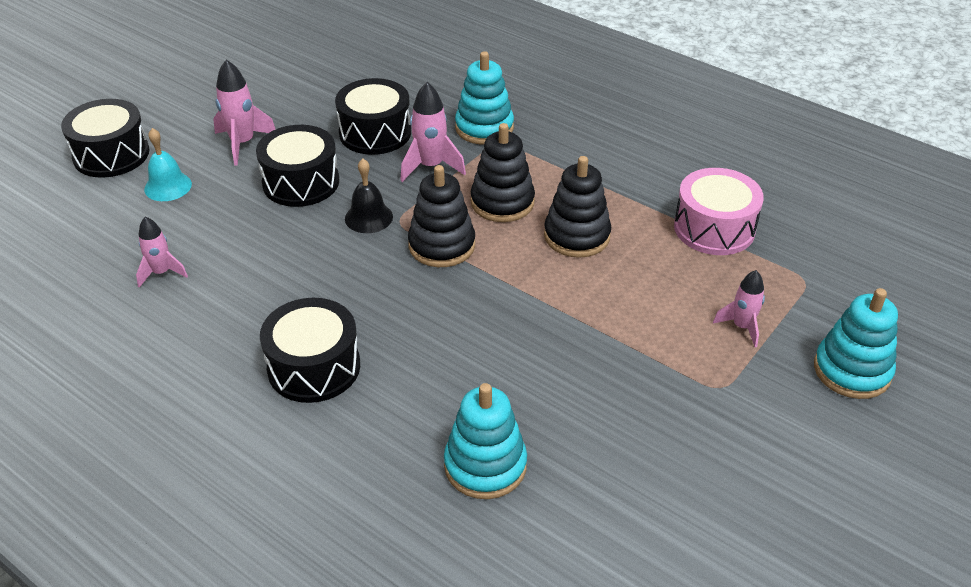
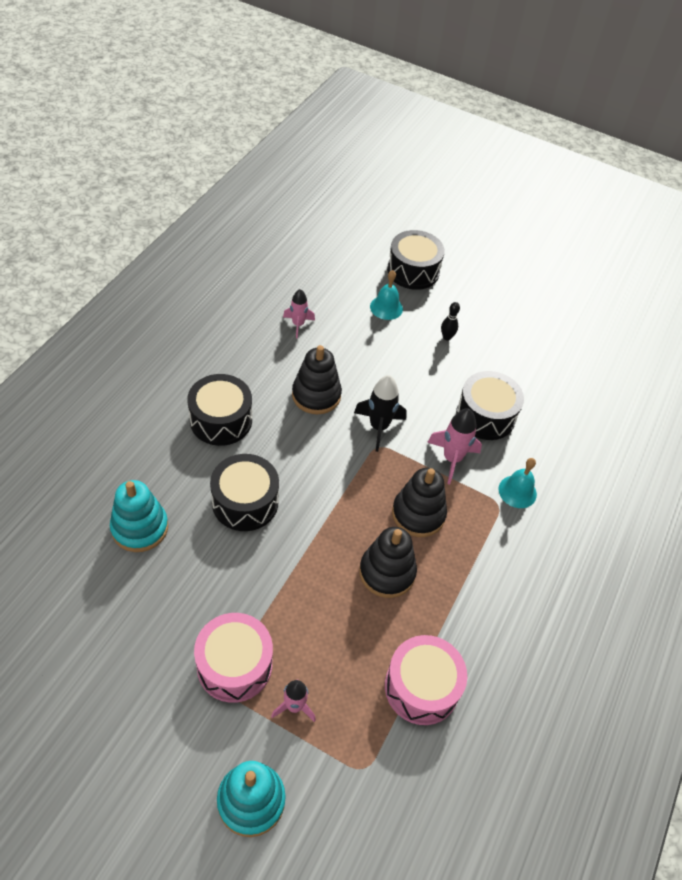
camera: 75 degrees right, 10 degrees up
pink rocket [213,59,276,165] -> black bowling pin [441,302,460,341]
black drum [256,125,339,207] -> black drum moved to [210,454,279,531]
black bell [345,159,393,233] -> black rocket [354,375,407,452]
black stacking toy [408,165,475,267] -> black stacking toy moved to [292,345,342,414]
turquoise stacking toy [455,51,514,145] -> turquoise bell [499,458,537,508]
none -> pink drum [194,613,273,703]

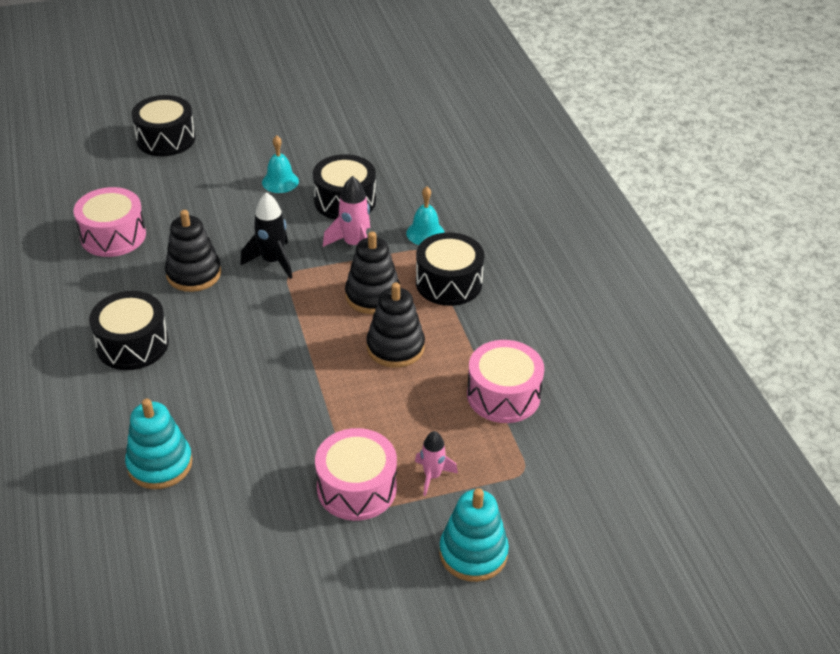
camera: 40 degrees left, 10 degrees down
black drum [210,454,279,531] -> black drum moved to [416,232,484,306]
pink rocket [283,289,315,338] -> pink drum [74,187,146,257]
turquoise bell [370,270,403,320] -> turquoise bell moved to [262,135,299,193]
black bowling pin [441,302,460,341] -> none

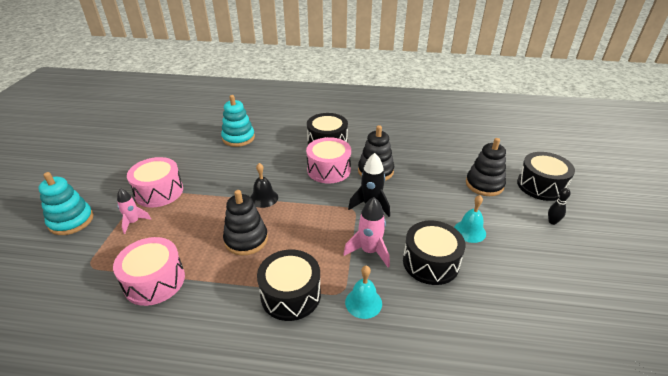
camera: 115 degrees right, 5 degrees down
pink drum [74,187,146,257] -> pink drum moved to [306,137,351,184]
black stacking toy [345,232,401,314] -> black stacking toy moved to [466,138,506,196]
none -> black bell [250,163,278,208]
none -> black bowling pin [548,188,571,225]

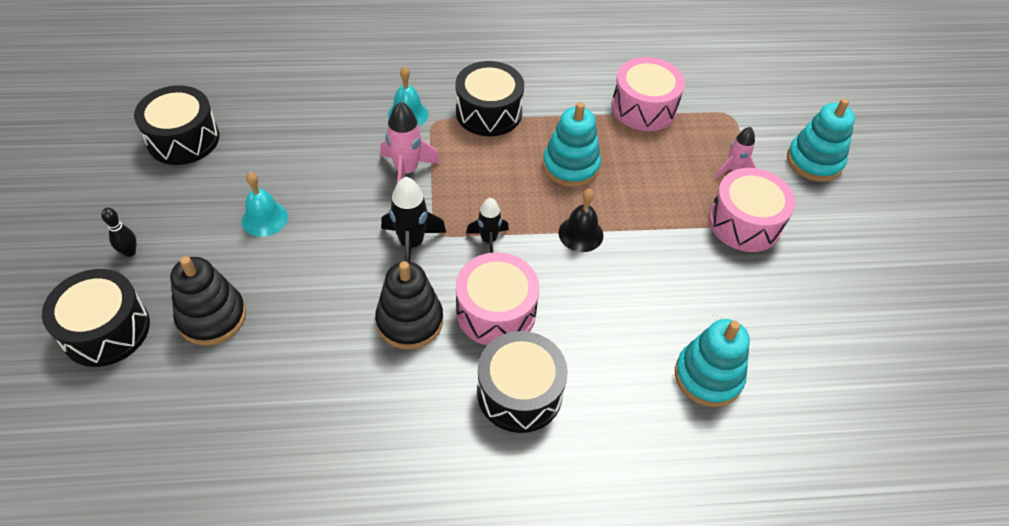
camera: 165 degrees right, 15 degrees up
black stacking toy [223,190,268,256] -> turquoise stacking toy [543,102,601,187]
black drum [403,221,465,285] -> black drum moved to [134,85,219,165]
none -> black rocket [466,198,509,253]

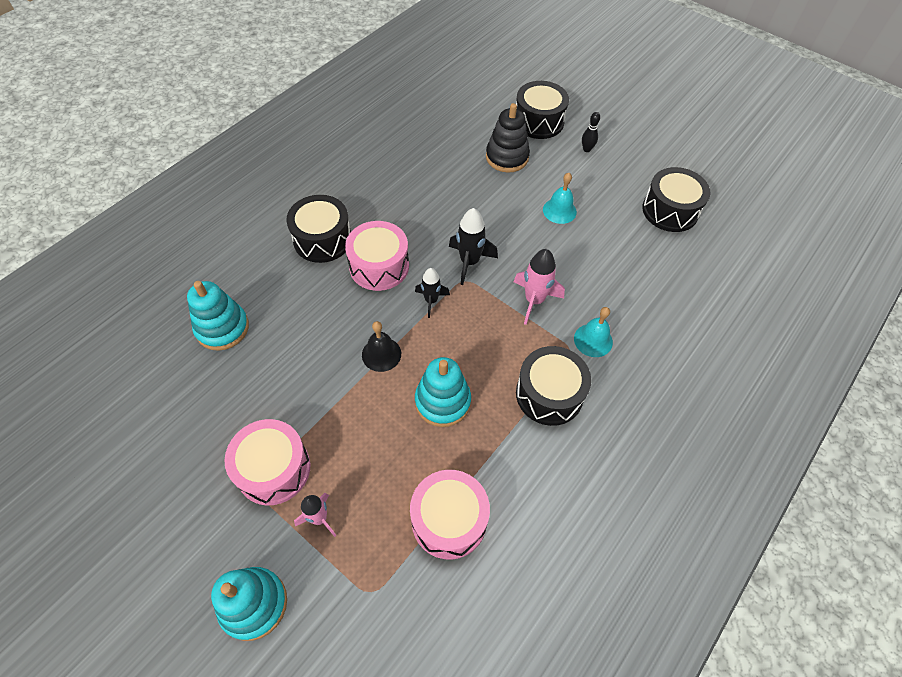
camera: 135 degrees right, 5 degrees up
black stacking toy [375,261,443,349] -> none

